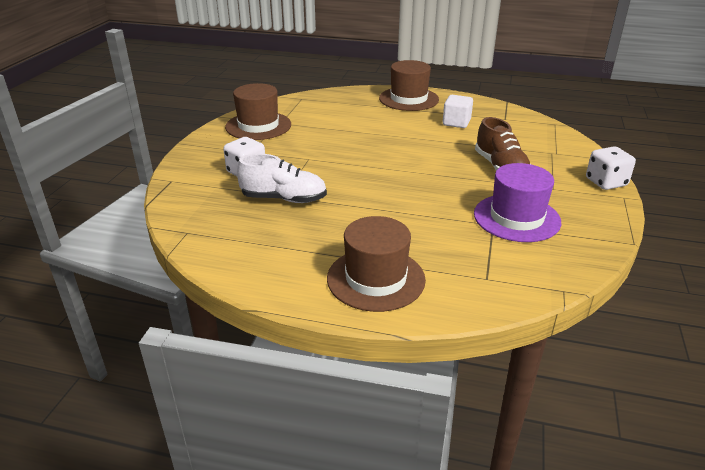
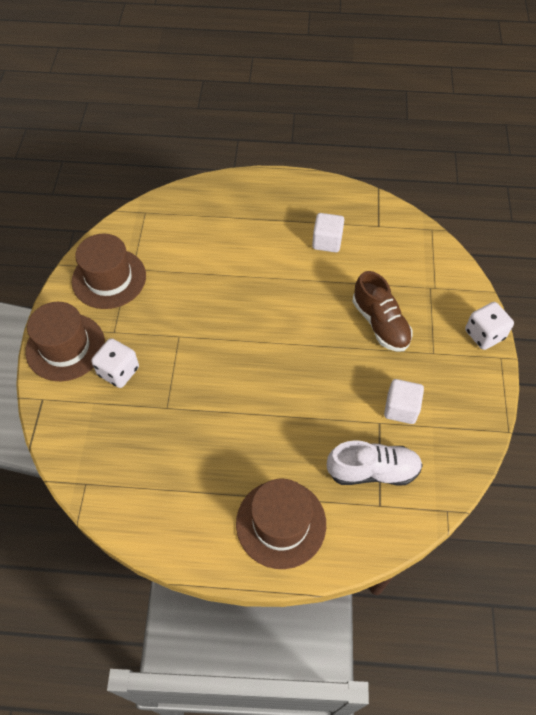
camera: 10 degrees left, 25 degrees up
white shoe [237,154,327,203] -> white shoe moved to [327,440,423,486]
brown hat [379,60,439,111] -> brown hat moved to [25,302,105,381]
purple hat [474,163,561,242] -> white cube [384,379,424,424]

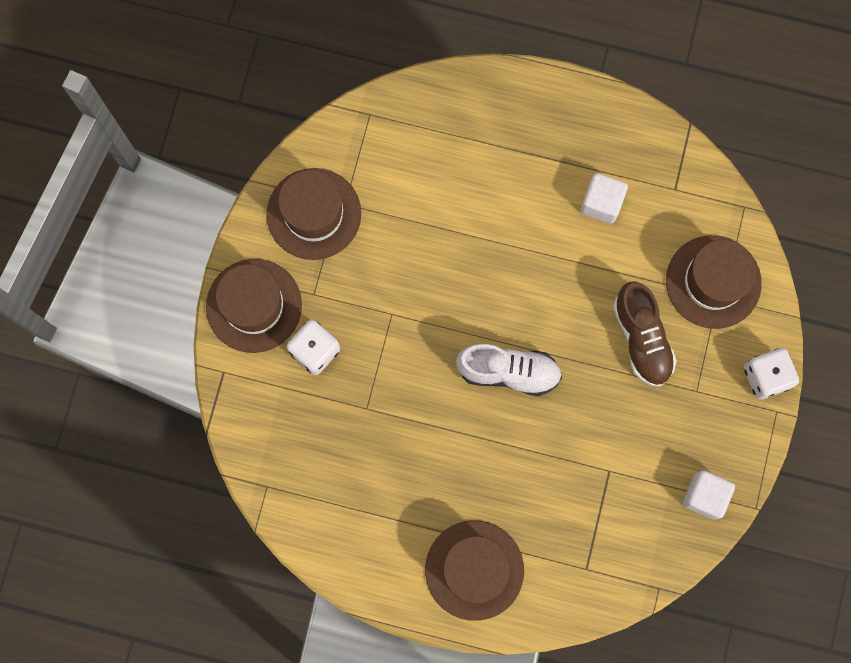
camera: 10 degrees right, 20 degrees up
white shoe [327,440,423,486] -> white shoe moved to [456,344,562,396]
white cube [384,379,424,424] -> white cube moved to [683,470,735,520]
none -> brown hat [666,235,762,329]

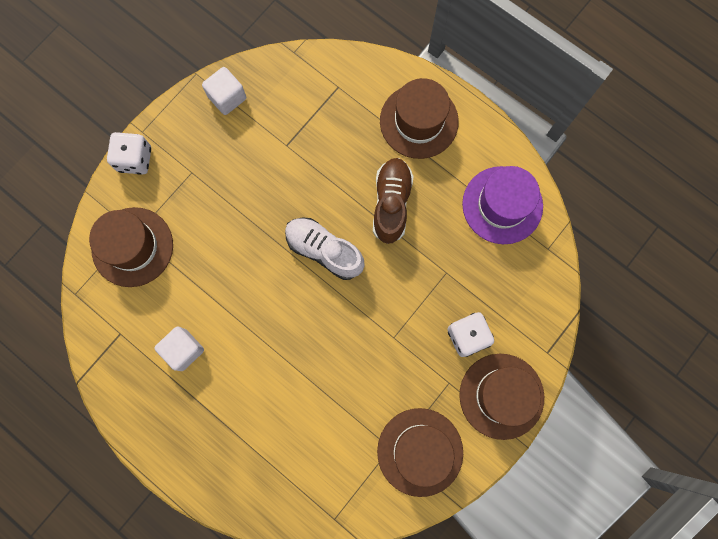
camera: 155 degrees left, 0 degrees up
brown shoe [613,281,677,387] -> brown shoe moved to [373,158,414,244]
none -> purple hat [462,166,543,244]

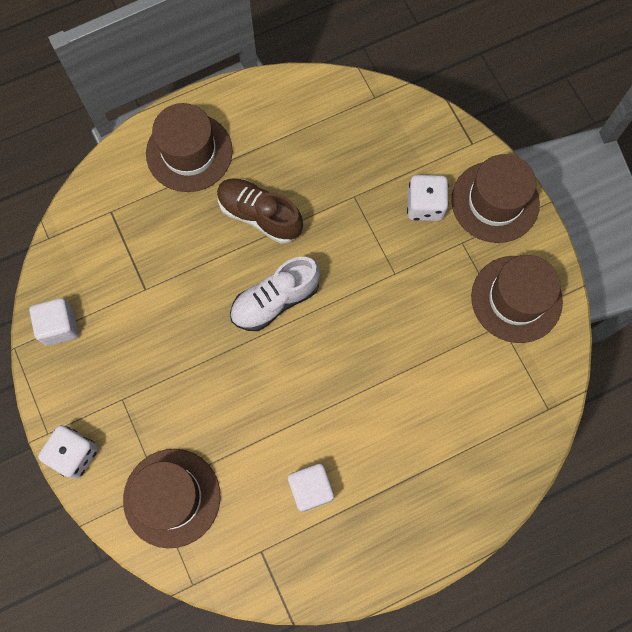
camera: 65 degrees left, 5 degrees down
purple hat [462,166,543,244] -> none

